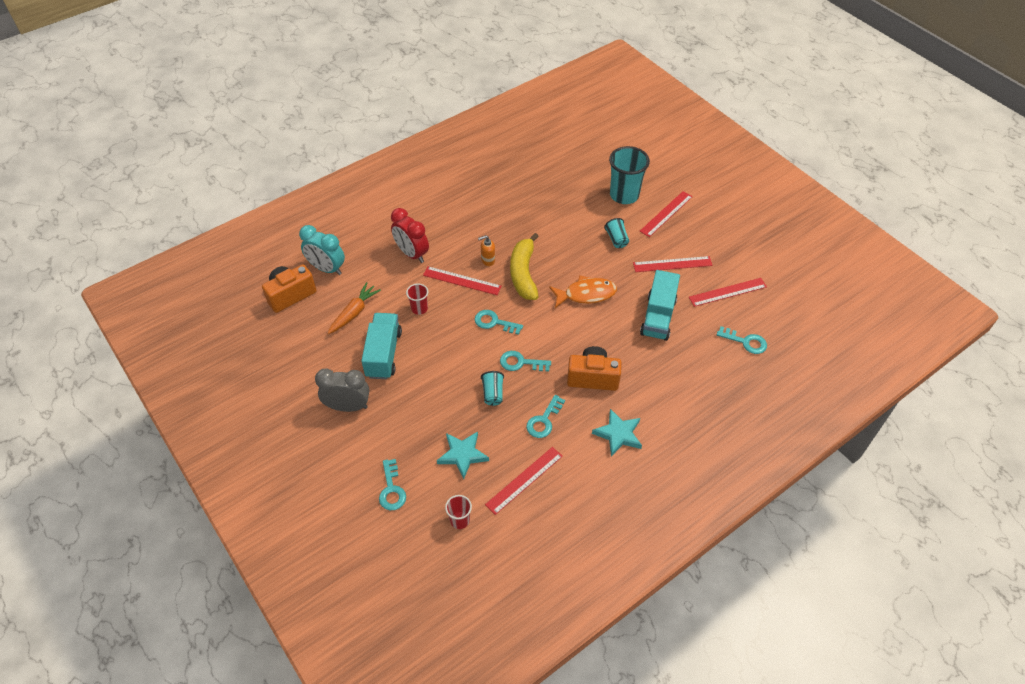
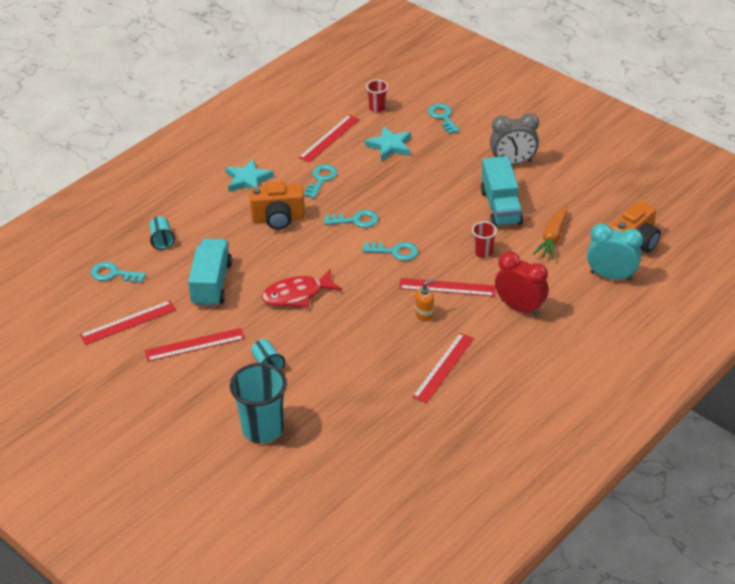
camera: 170 degrees right, 10 degrees down
turquoise cup [481,371,504,406] -> turquoise cup moved to [150,216,175,250]
yellow banana [510,233,539,300] -> none
orange fish [549,275,617,308] -> red fish [262,269,342,307]
red ruler [640,191,693,237] -> red ruler moved to [412,333,474,403]

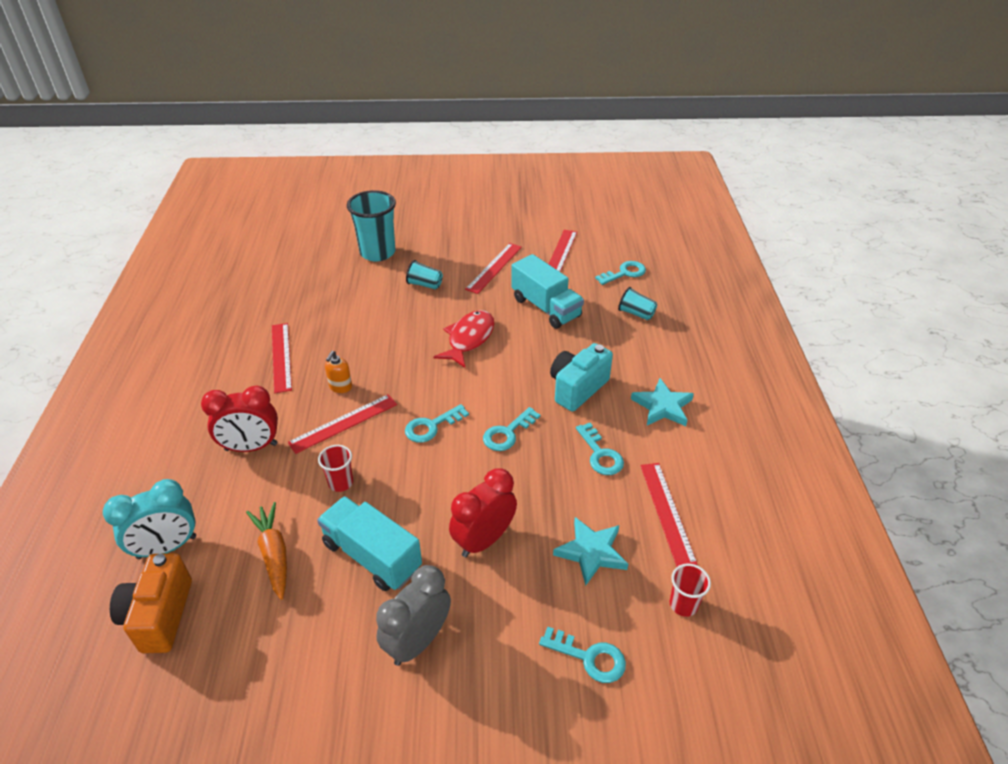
camera: 135 degrees right, 0 degrees up
orange camera [249,181,305,230] -> turquoise camera [550,343,613,412]
none -> red clock [449,468,517,557]

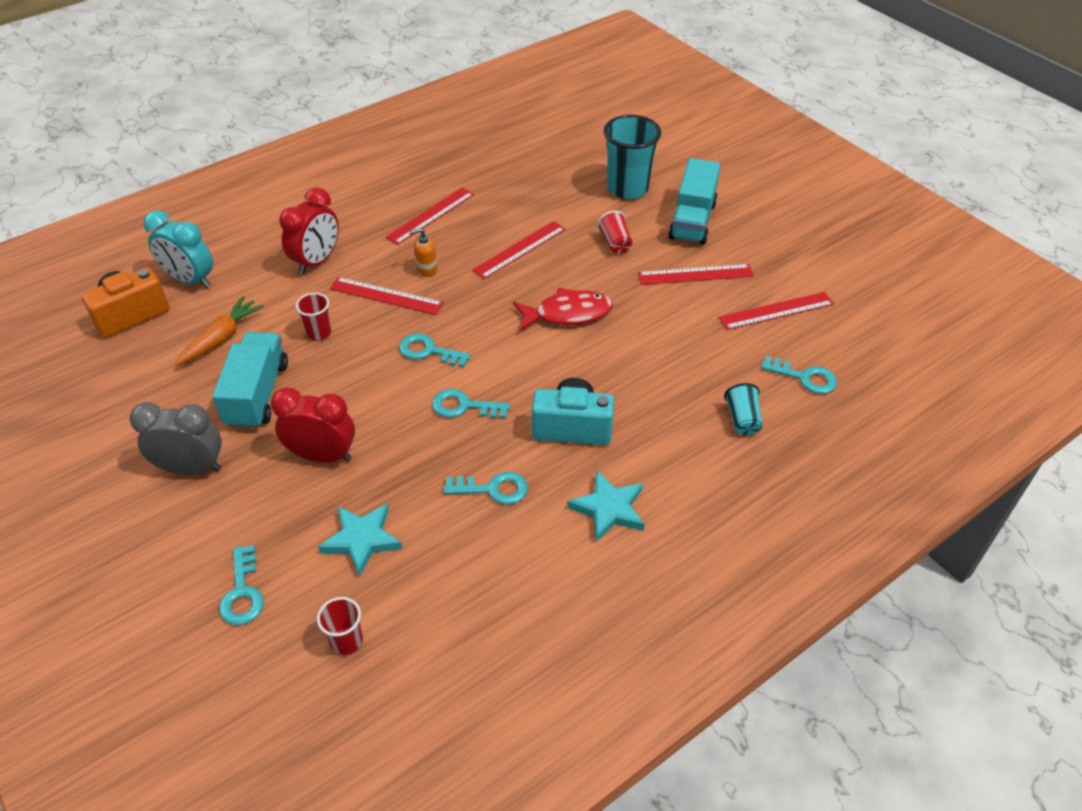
camera: 55 degrees right, 5 degrees up
red clock [201,386,278,452] -> red clock turned 105 degrees counterclockwise [279,188,339,274]
turquoise cup [406,260,443,290] -> red cup [597,211,632,254]
turquoise truck [511,254,584,329] -> turquoise truck moved to [668,158,720,245]
turquoise key [576,423,624,475] -> turquoise key turned 120 degrees counterclockwise [444,472,528,505]
red ruler [640,463,697,567] -> red ruler moved to [472,221,566,279]

